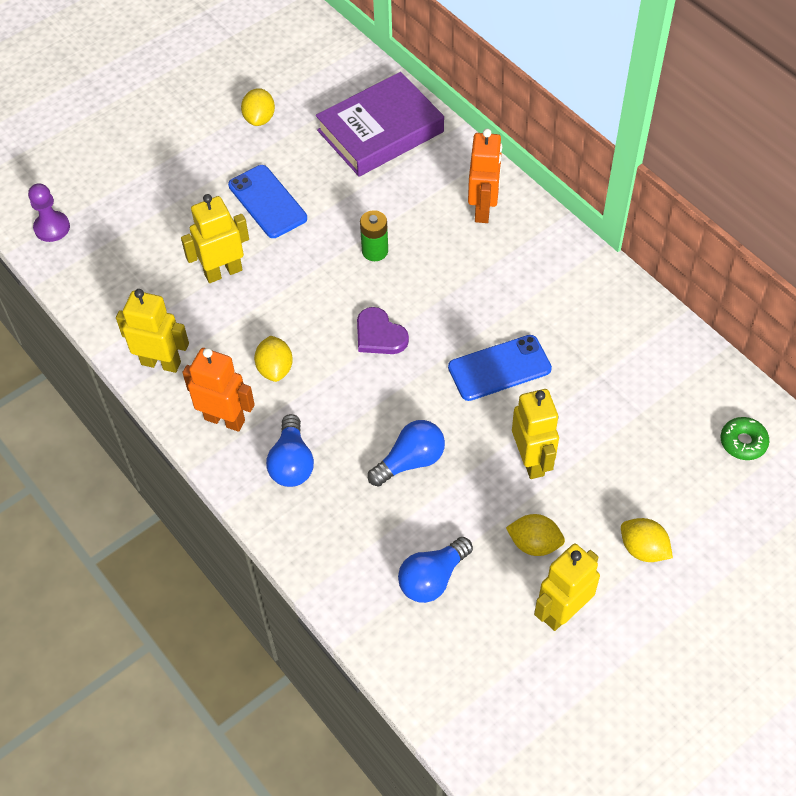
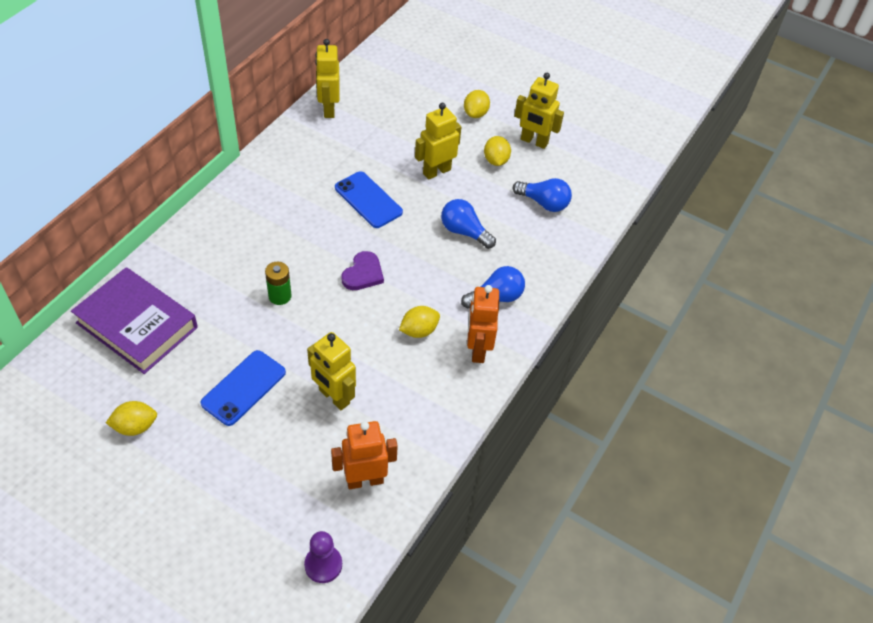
camera: 115 degrees left, 5 degrees down
yellow robot [116,289,189,373] -> yellow robot moved to [315,39,340,118]
orange robot [468,129,502,223] -> orange robot moved to [331,421,398,489]
green donut [721,417,769,460] -> none

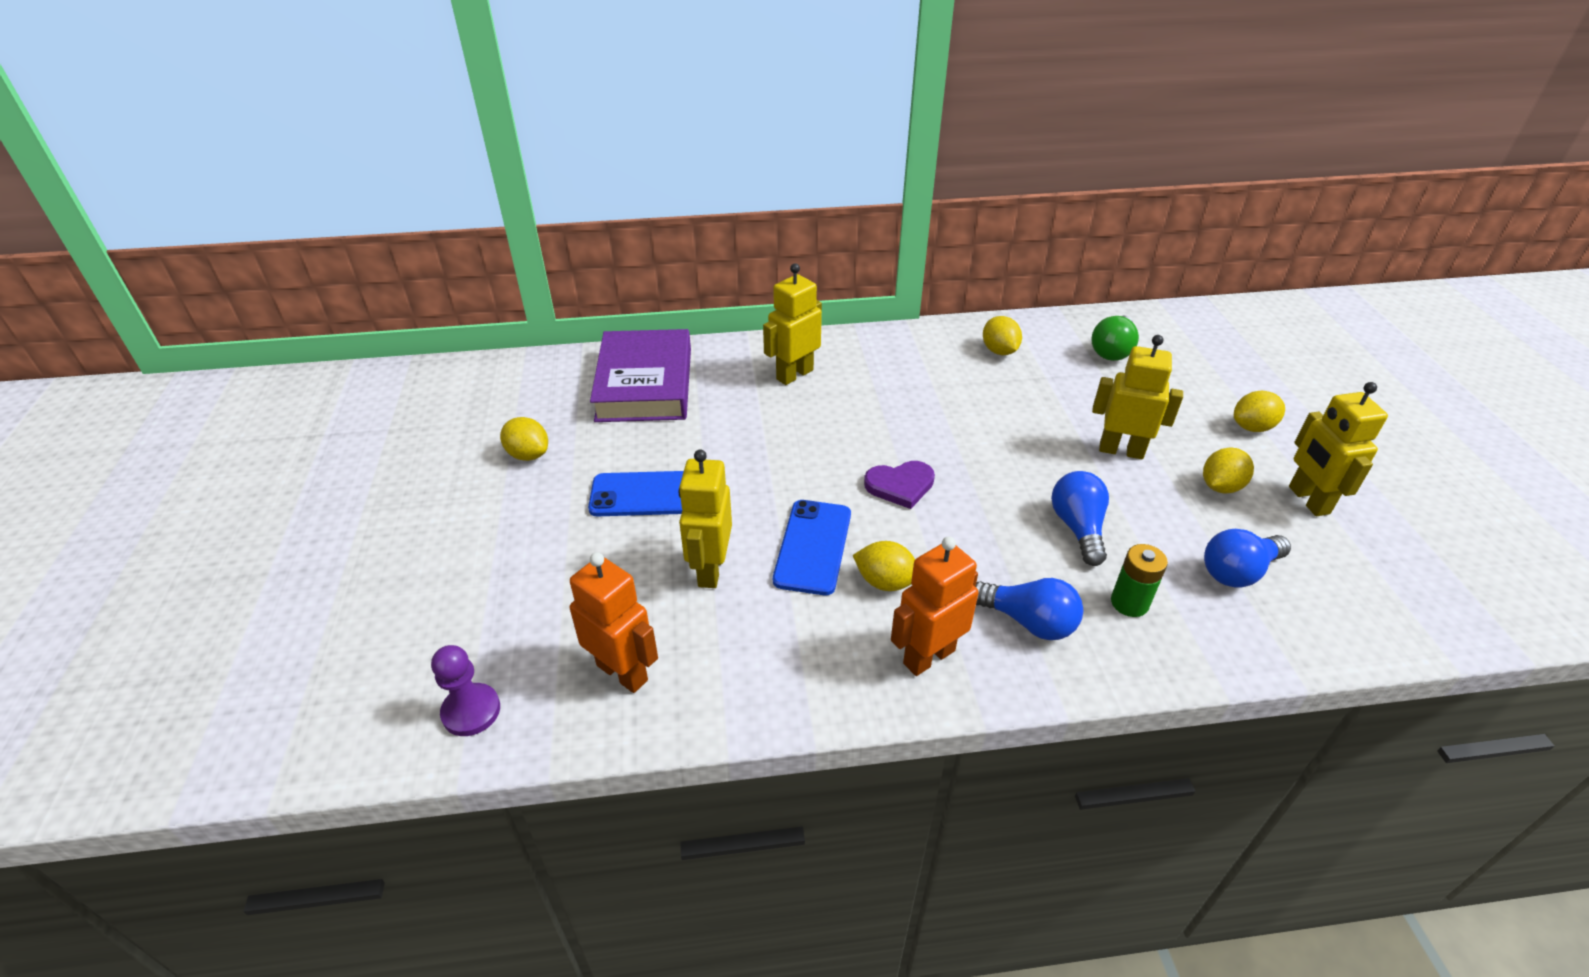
camera: 55 degrees right, 10 degrees down
green battery [265,262,292,305] -> green battery moved to [1111,544,1168,617]
yellow robot [315,39,340,118] -> yellow robot moved to [763,263,822,385]
blue phone [335,171,403,228] -> blue phone moved to [773,500,851,595]
blue light bulb [513,178,572,212] -> blue light bulb turned 75 degrees clockwise [1204,529,1291,588]
none -> yellow lemon [983,316,1022,355]
none -> green light bulb [1091,316,1139,361]

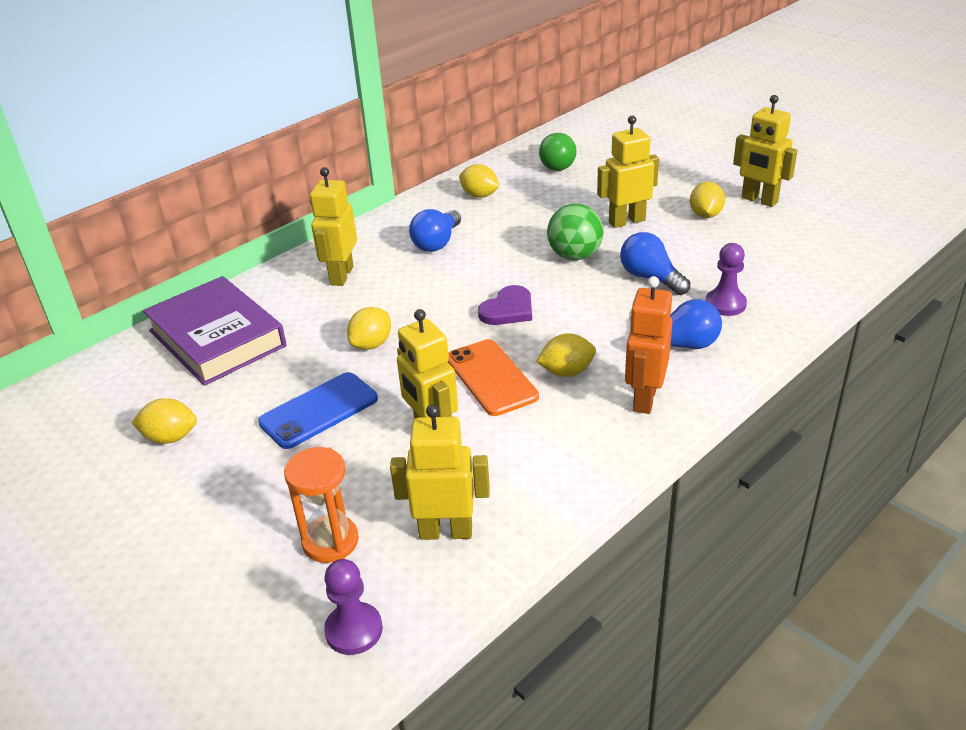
camera: 35 degrees left, 5 degrees down
orange robot [570,552,658,693] -> yellow robot [390,404,490,540]
blue phone [773,500,851,595] -> orange phone [448,339,539,416]
green battery [1111,544,1168,617] -> purple pawn [706,243,747,316]
blue light bulb [1204,529,1291,588] -> blue light bulb moved to [409,209,461,252]
yellow lemon [1234,391,1285,432] -> yellow lemon moved to [347,307,391,350]
none -> orange hourglass [284,447,359,563]
none -> green ball [547,204,604,260]

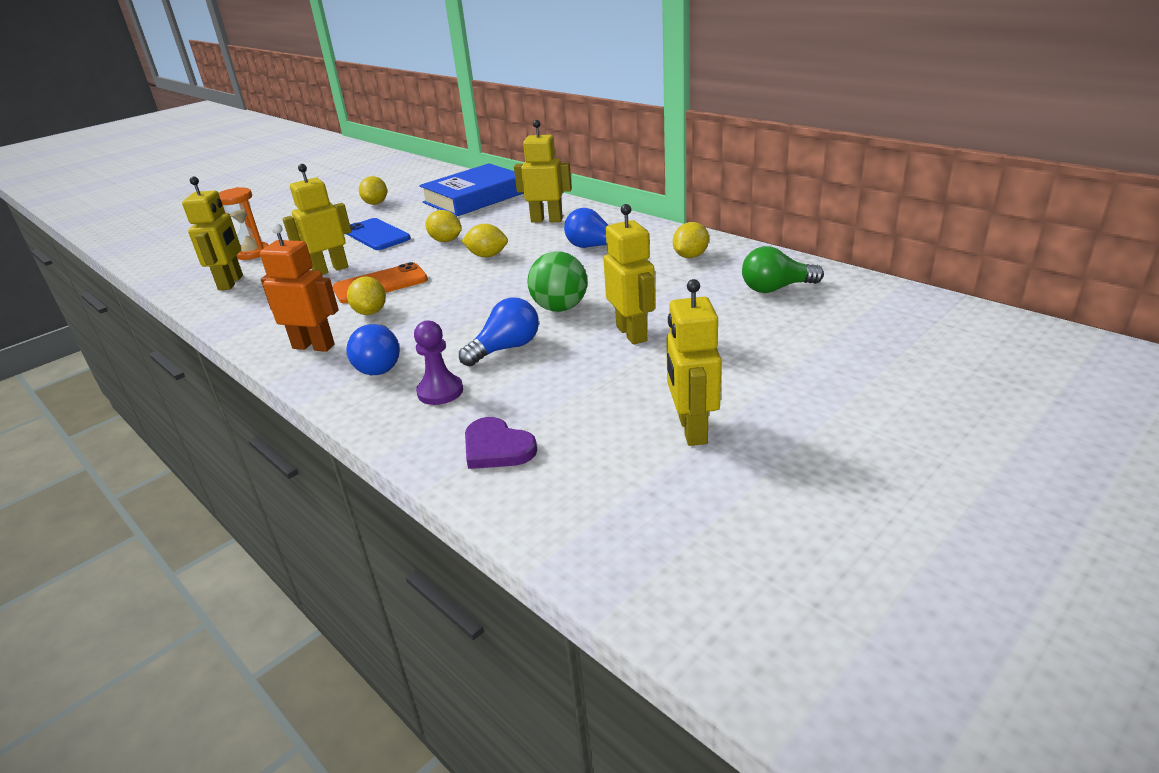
camera: 90 degrees right, 5 degrees down
purple book [143,276,286,386] -> blue book [419,163,524,216]
purple pawn [324,559,383,655] -> none
purple heart [478,285,532,325] -> purple heart moved to [465,417,537,469]
yellow lemon [690,182,725,218] -> yellow lemon moved to [462,224,508,257]
yellow robot [733,95,798,207] -> yellow robot turned 45 degrees counterclockwise [666,279,722,446]

